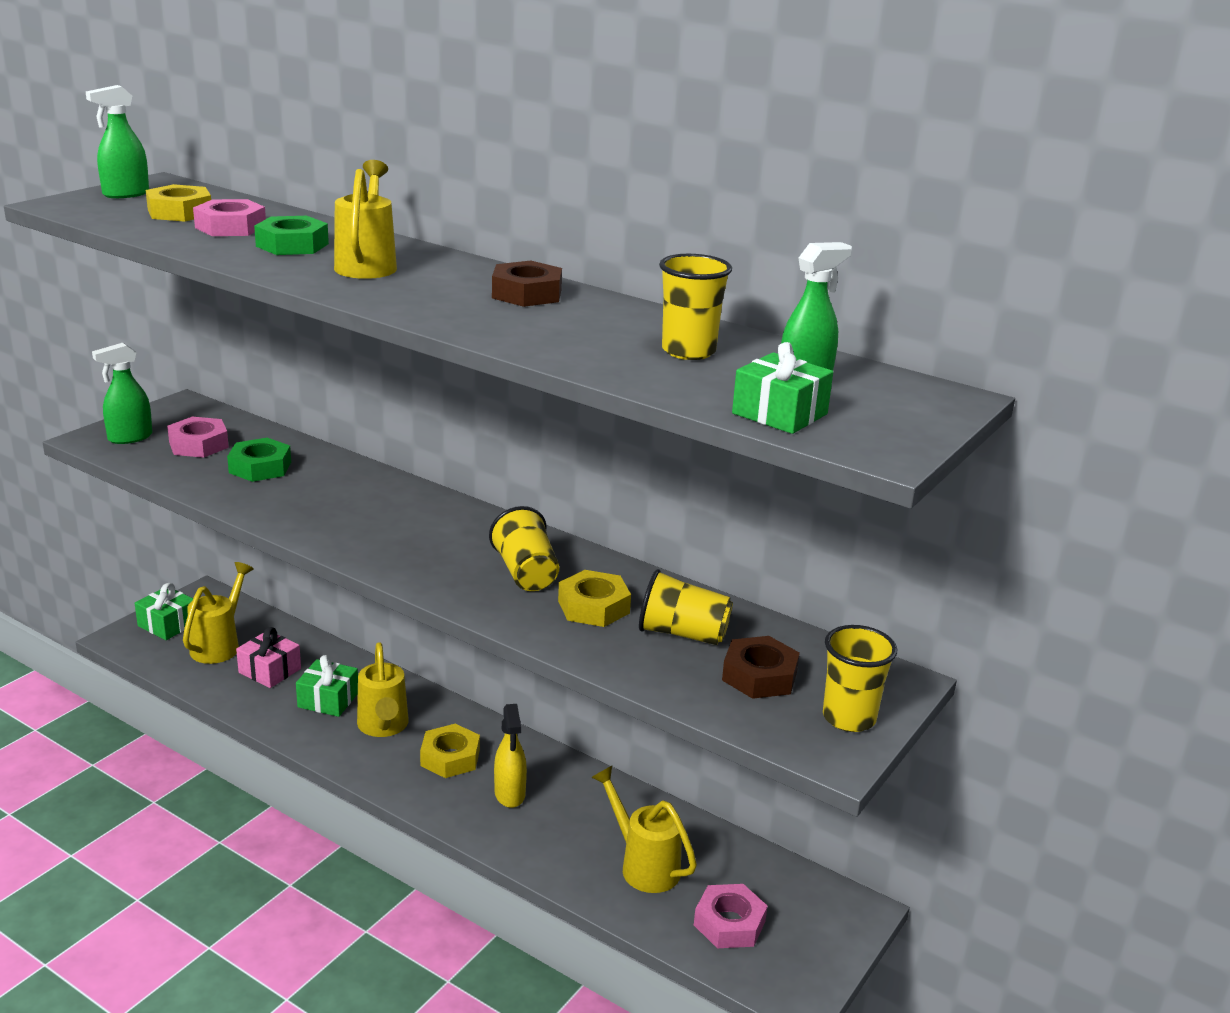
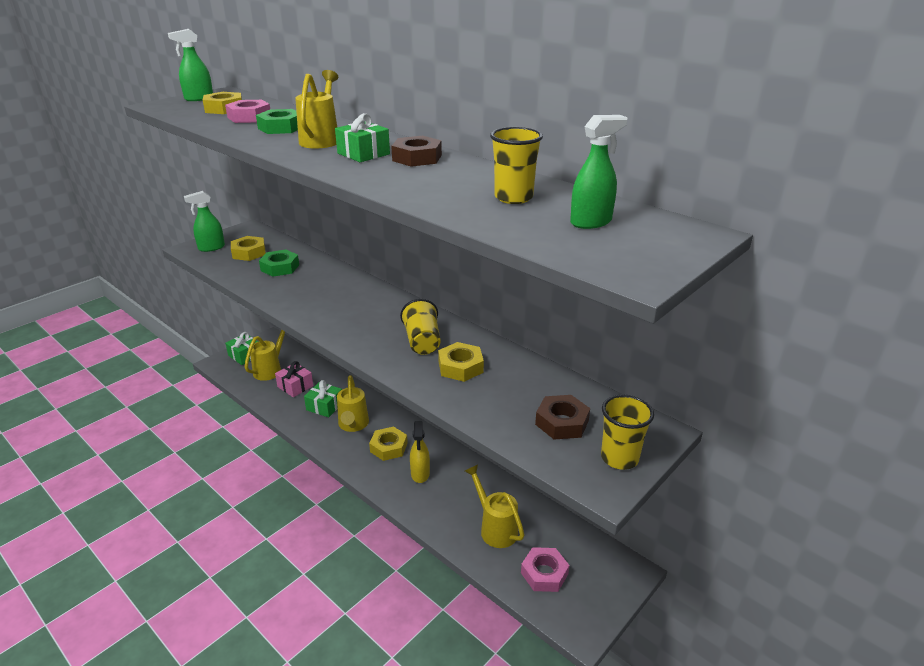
camera: 10 degrees right, 5 degrees up
pink nut [167,417,229,458] -> yellow nut [231,236,266,261]
yellow cup [639,569,733,645] -> none
green gift [732,342,833,434] -> green gift moved to [335,113,390,162]

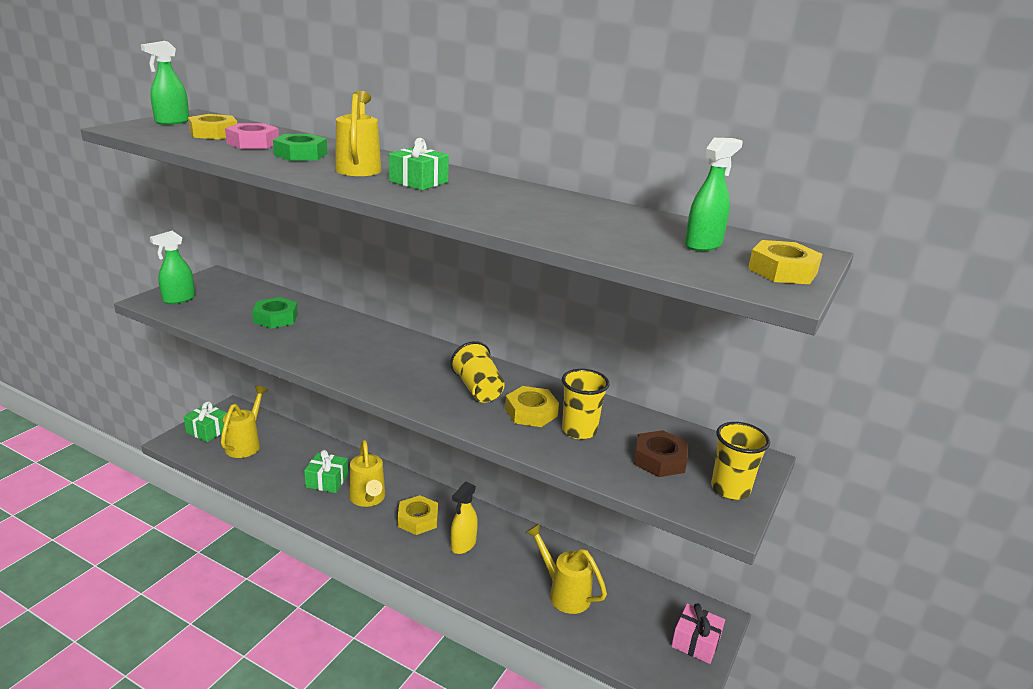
camera: 15 degrees left, 5 degrees down
yellow nut [231,236,266,261] -> yellow nut moved to [748,240,823,284]
pink gift [275,361,313,397] -> pink gift moved to [671,603,725,664]
brown nut [391,136,442,167] -> none
yellow spray bottle [410,421,430,483] -> yellow spray bottle turned 45 degrees clockwise [451,482,478,554]
yellow cup [490,127,543,204] -> yellow cup moved to [562,369,609,440]
pink nut [521,547,569,592] -> none

